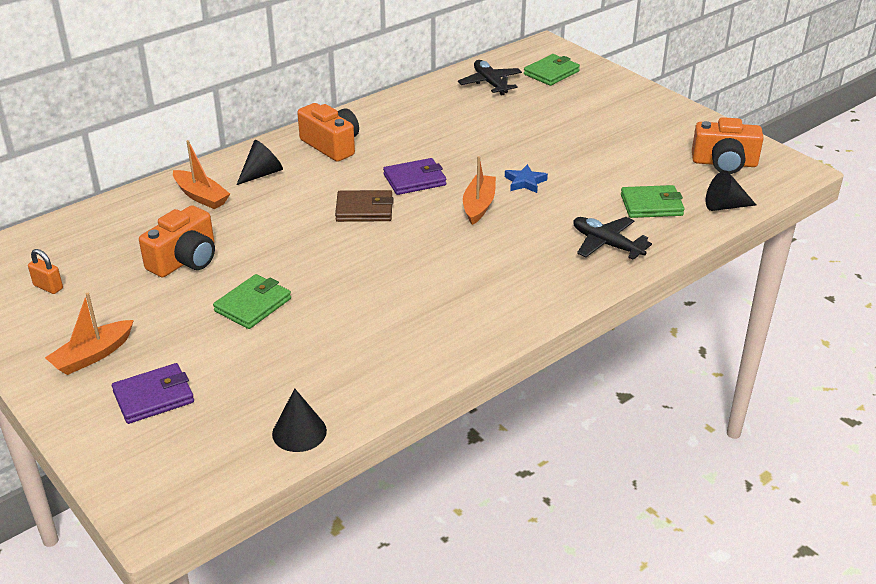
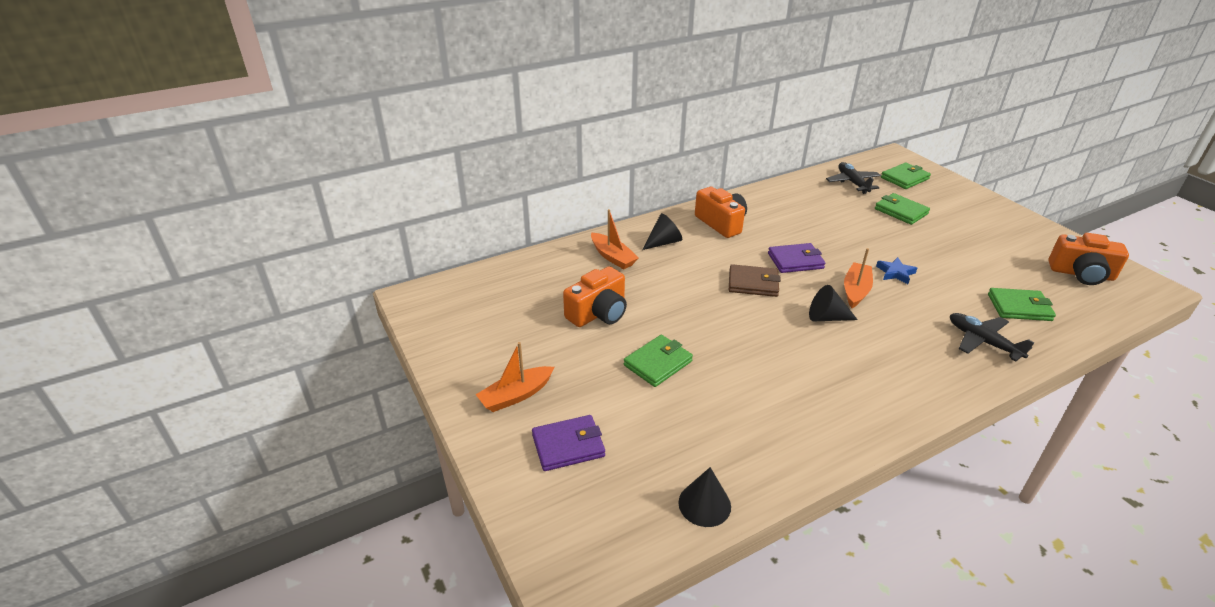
camera: 10 degrees right, 0 degrees up
orange padlock [28,249,63,294] -> none
black cone [706,171,756,211] -> black cone moved to [809,285,858,321]
none -> green wallet [875,193,930,225]

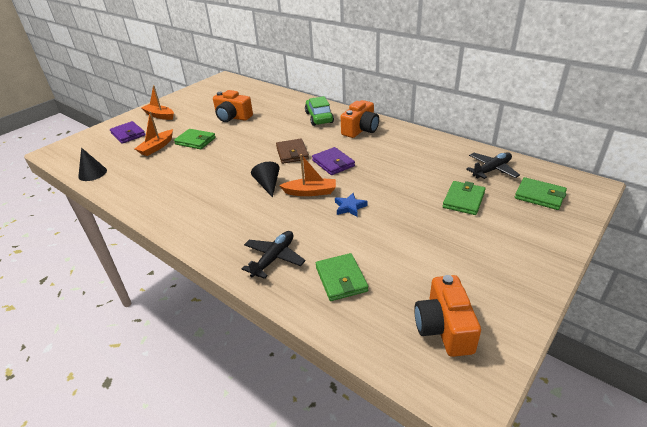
camera: 70 degrees right, 0 degrees up
orange boat [591,209,639,269] -> orange boat moved to [135,111,173,156]
black cone [642,213,682,250] -> green car [305,96,334,126]

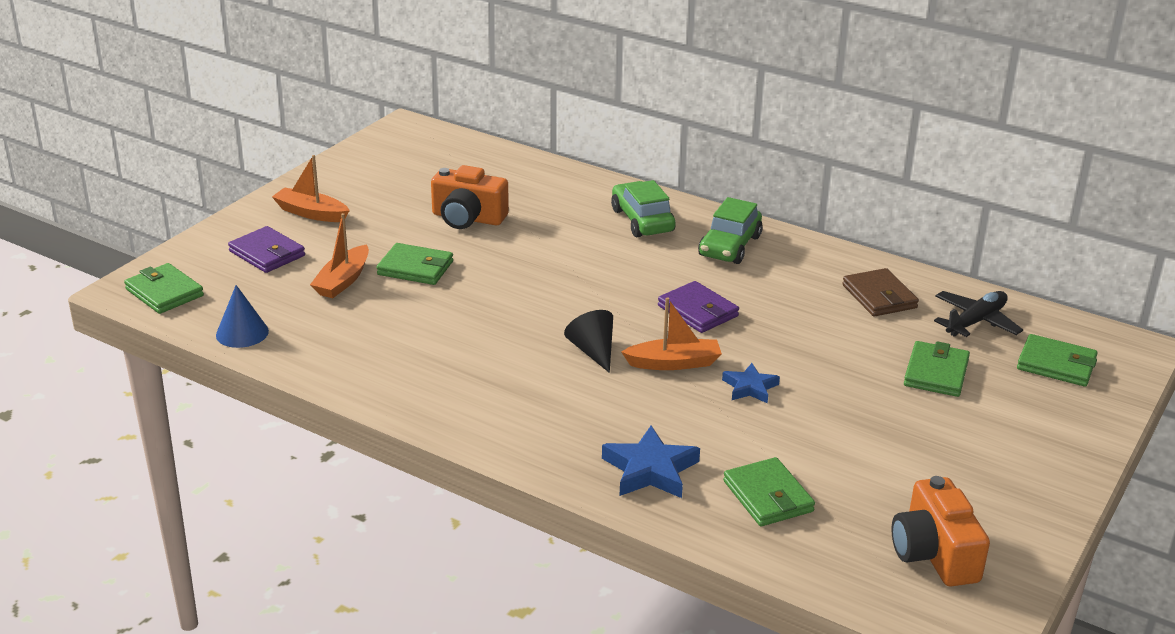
camera: 10 degrees left, 5 degrees down
black cone [78,148,107,181] -> blue cone [216,285,269,348]
black plane [242,231,306,279] -> blue star [602,426,700,498]
brown wallet [276,139,309,164] -> brown wallet moved to [842,268,919,317]
orange camera [341,100,379,138] -> green car [698,197,763,264]
none -> green wallet [124,263,204,314]

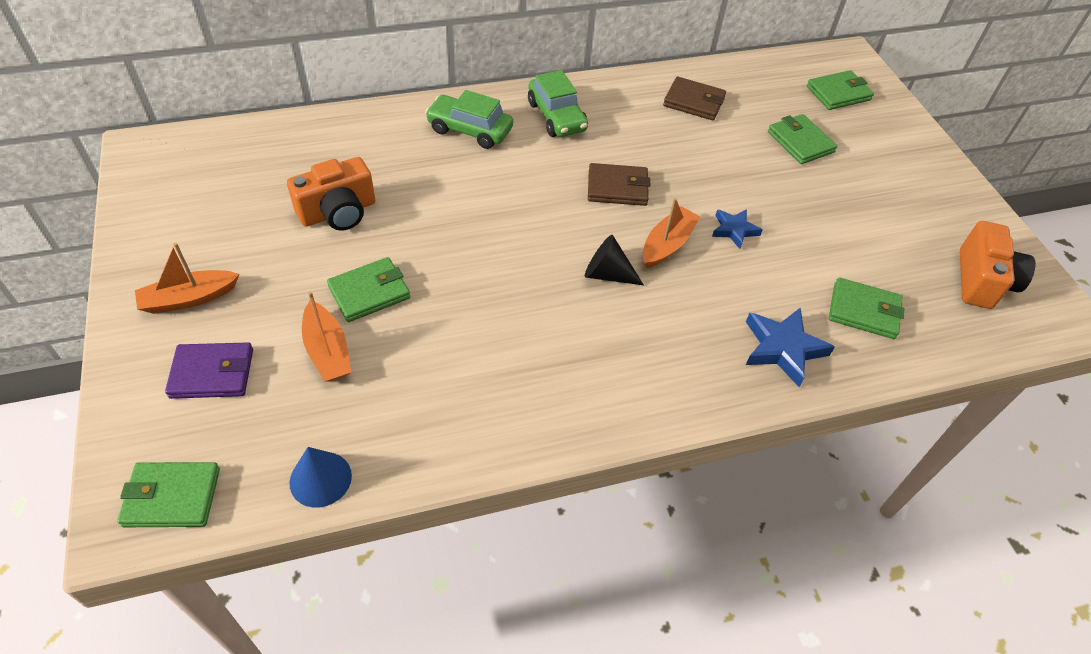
camera: 50 degrees left, 20 degrees up
purple wallet [658,281,739,333] -> brown wallet [588,163,650,206]
orange camera [892,476,990,587] -> orange camera turned 105 degrees counterclockwise [960,221,1036,309]
black plane [934,291,1023,337] -> none

